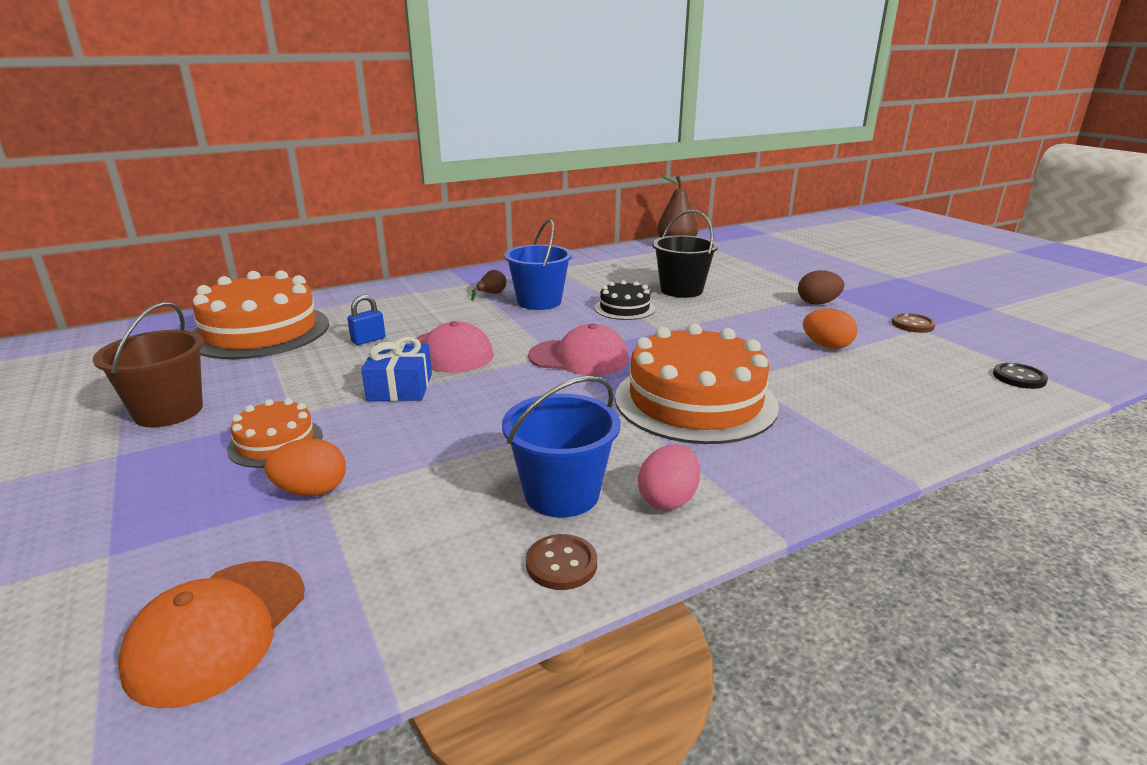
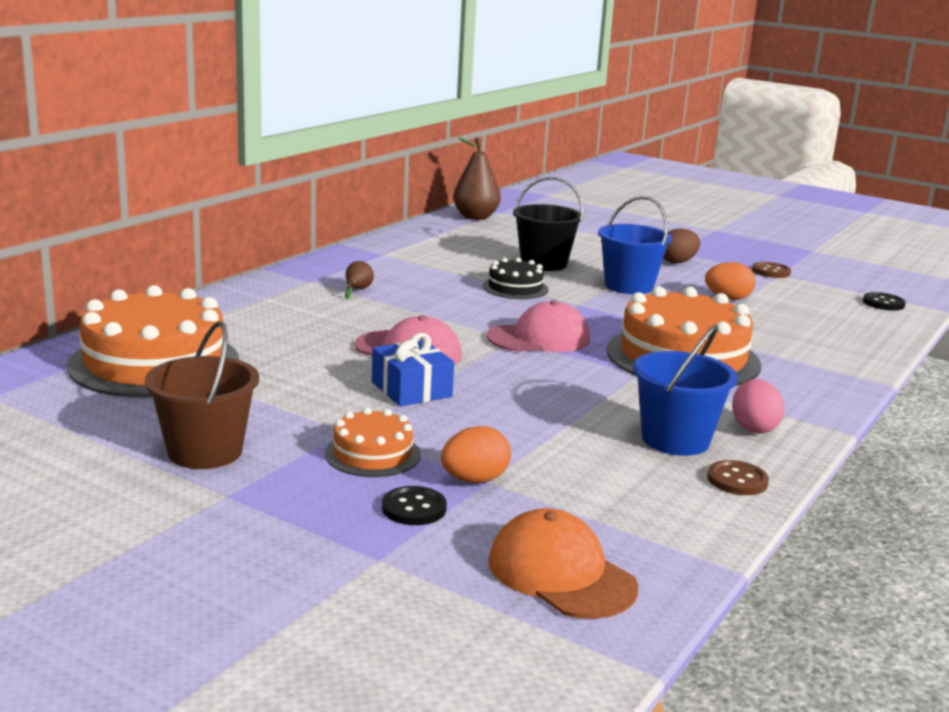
camera: 30 degrees left, 5 degrees down
orange cap [118,561,305,709] -> orange cap turned 150 degrees clockwise [489,508,639,619]
blue padlock [347,295,385,345] -> none
blue bucket [504,219,572,310] -> blue bucket moved to [598,196,672,294]
none -> black button [382,486,447,525]

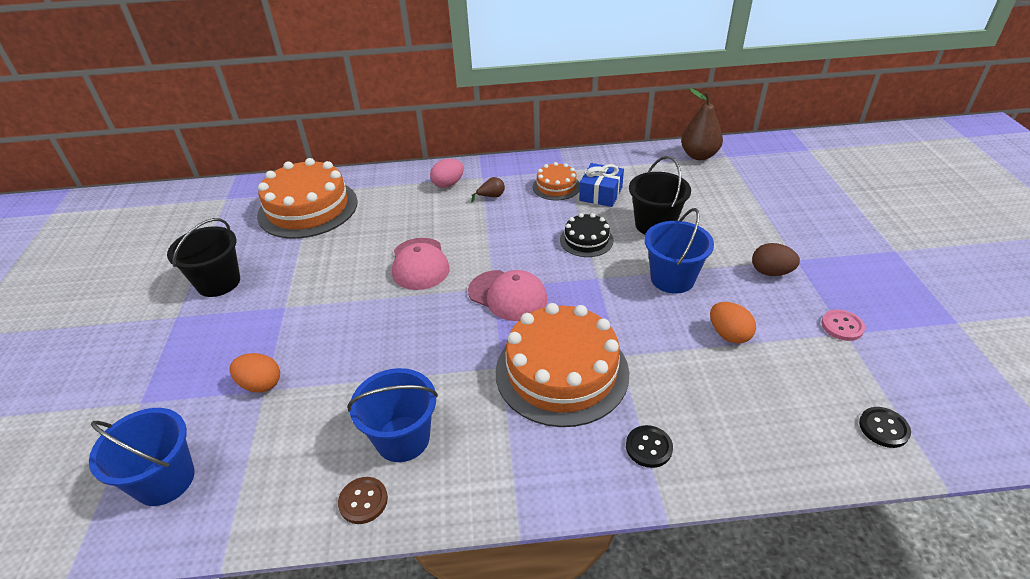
camera: 55 degrees right, 20 degrees up
brown bucket [145,321,259,469] -> black bucket [167,218,240,297]
orange cake [325,407,421,477] -> orange cake moved to [533,162,580,200]
blue gift [372,333,454,406] -> blue gift moved to [579,163,624,207]
black button [382,486,447,525] -> black button moved to [626,425,673,468]
orange cap [489,508,639,619] -> blue bucket [89,408,195,506]
pink egg [732,379,784,434] -> pink egg moved to [430,159,464,188]
brown button [752,262,791,278] -> pink button [821,309,865,341]

